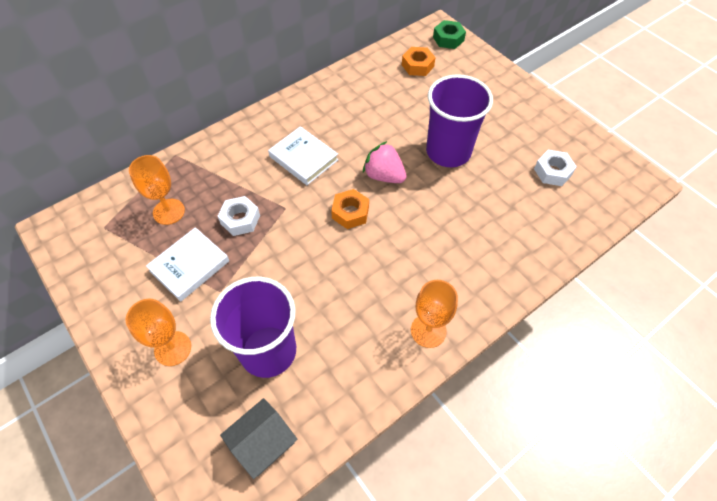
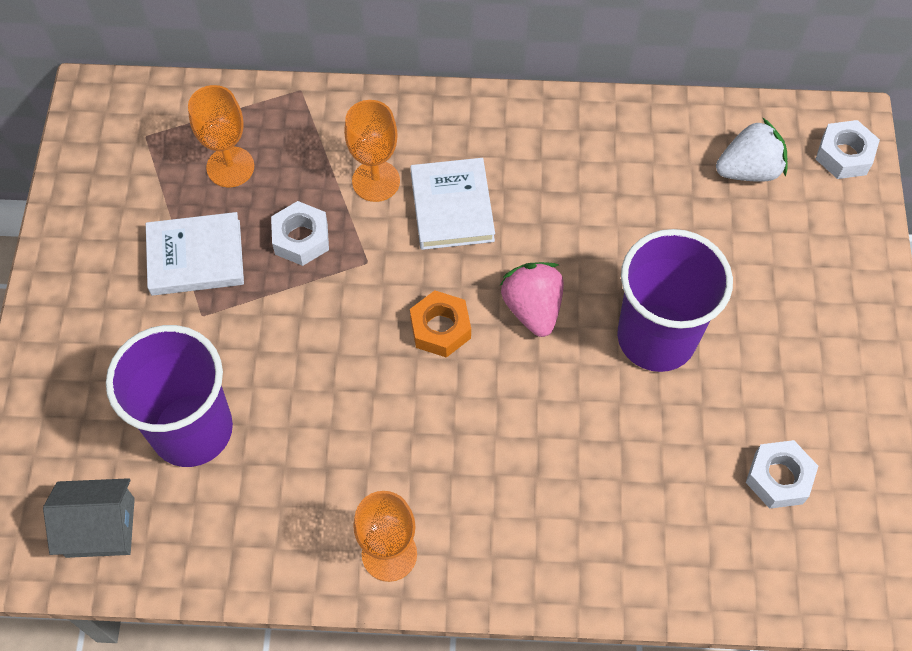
camera: 40 degrees right, 5 degrees up
orange goblet [126,299,191,366] -> orange goblet moved to [344,100,400,202]
orange nut [402,47,436,76] -> white strawberry [716,118,787,182]
green nut [433,20,466,49] -> white nut [816,120,880,179]

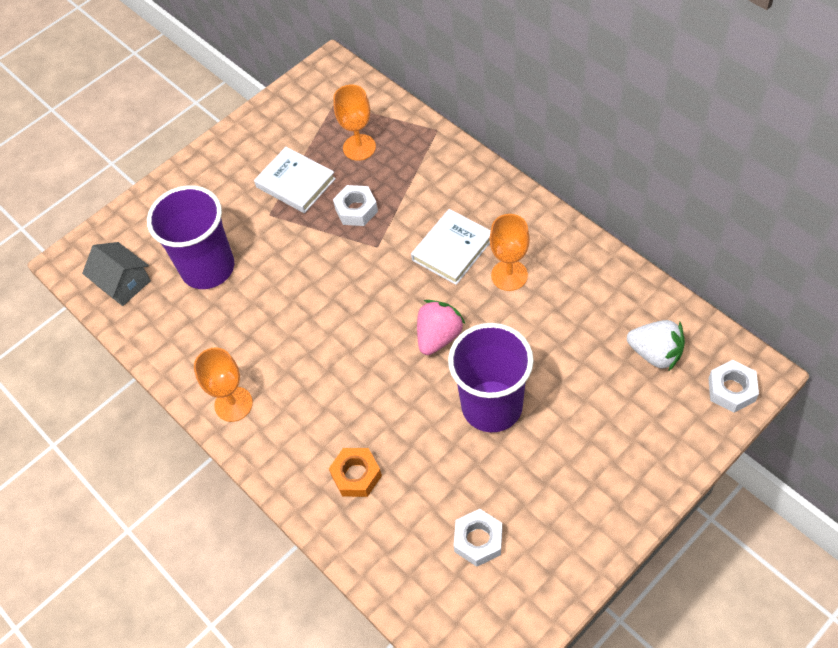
camera: 50 degrees right, 5 degrees down
orange goblet [344,100,400,202] -> orange goblet moved to [490,214,530,291]
orange nut [410,290,471,358] -> orange nut moved to [329,448,382,497]

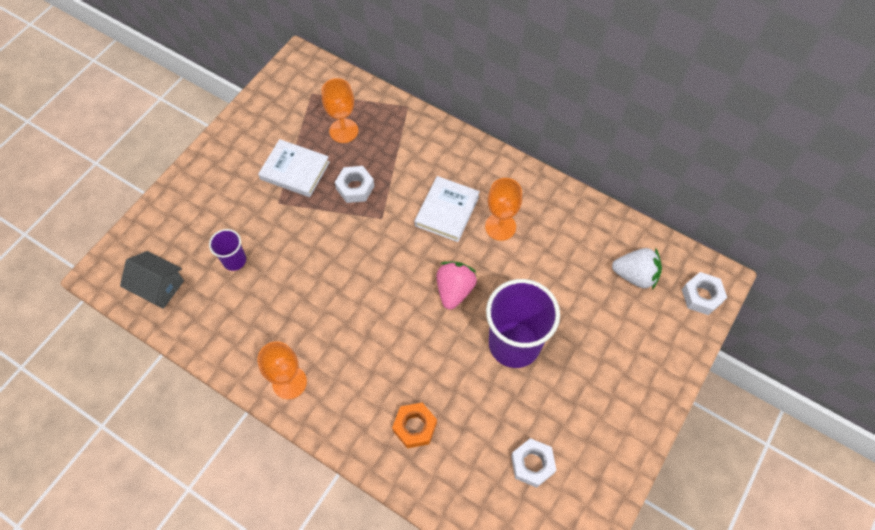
camera: 20 degrees left, 5 degrees up
purple cup [147,185,234,289] -> purple cup [209,229,246,271], size x0.48

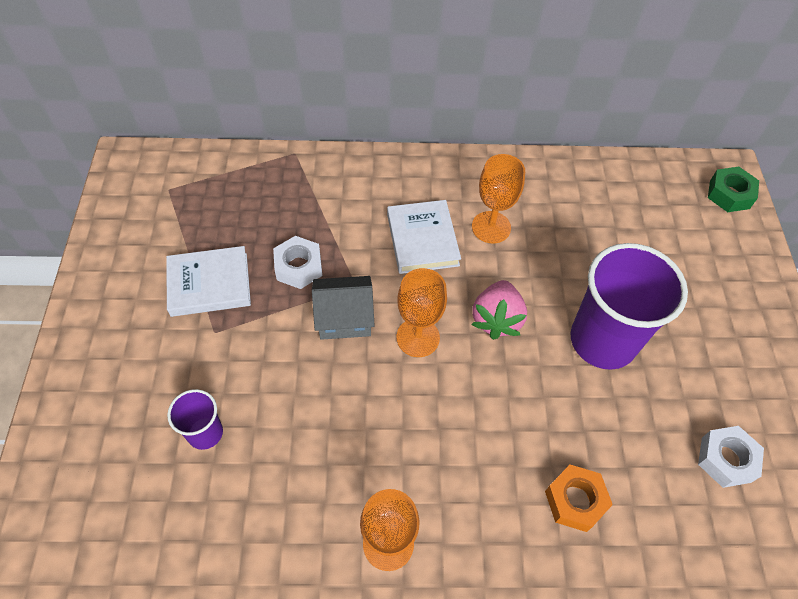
camera: 35 degrees left, 5 degrees down
grey house [120,251,184,309] -> grey house moved to [312,276,375,340]
orange goblet [322,78,358,143] -> orange goblet moved to [396,268,447,357]
pink strawberry [436,262,477,310] -> pink strawberry turned 150 degrees counterclockwise [471,280,527,340]
white strawberry [612,247,662,290] -> none
white nut [682,272,727,315] -> green nut [708,167,759,212]

